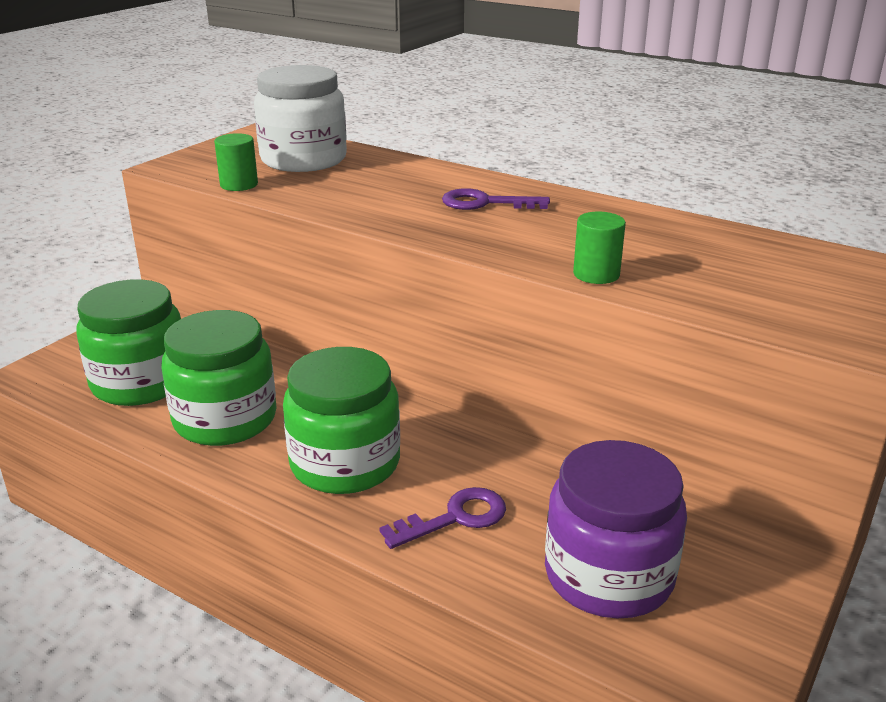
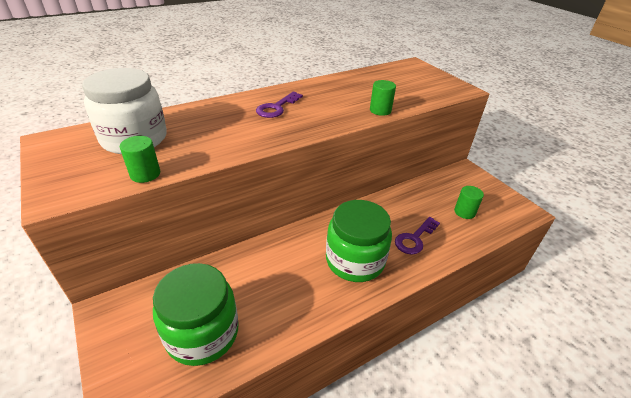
camera: 65 degrees left, 10 degrees up
green jar [161,310,277,446] -> none
purple key [379,487,506,549] -> purple key turned 135 degrees counterclockwise [395,217,440,255]
purple jar [545,440,687,619] -> green cylinder [454,186,484,219]

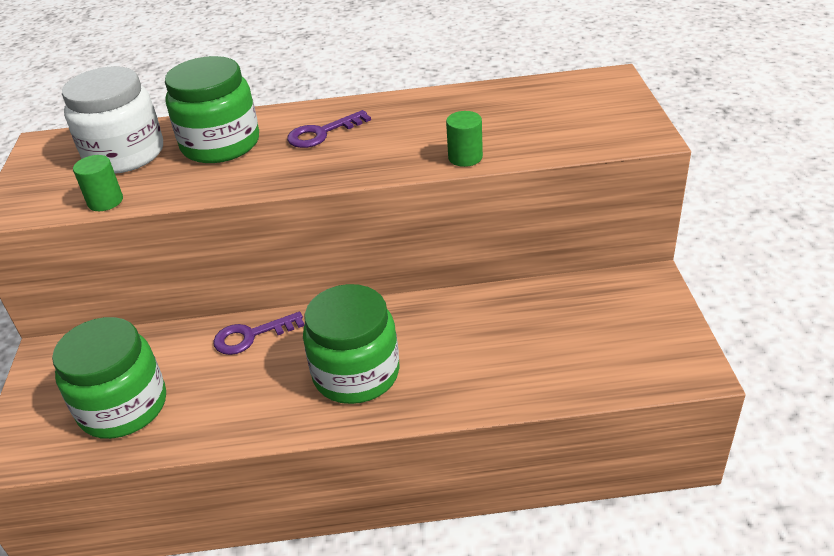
camera: 30 degrees right, 0 degrees up
purple key [395,217,440,255] -> purple key moved to [213,312,304,355]
green cylinder [454,186,484,219] -> none
none -> green jar [165,56,259,163]

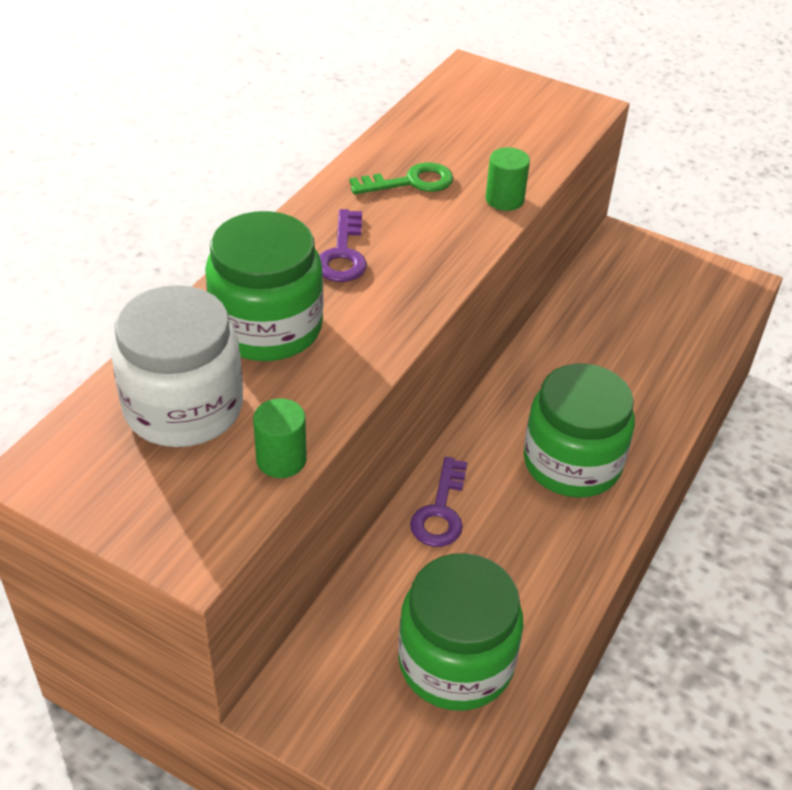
camera: 60 degrees left, 5 degrees up
none -> green key [349,162,453,195]

